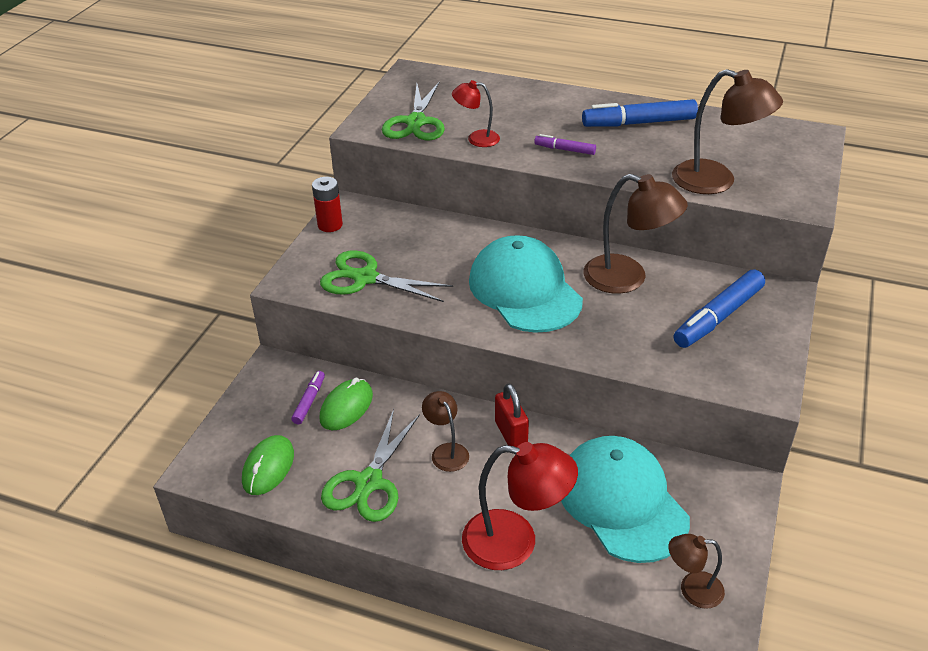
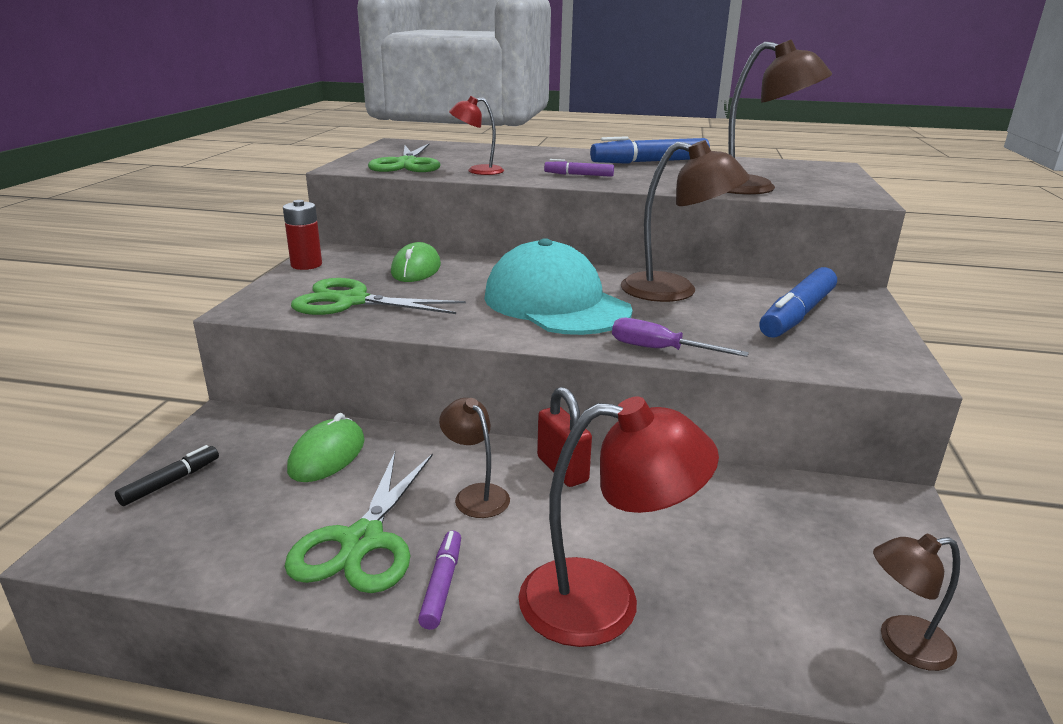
camera: 10 degrees left, 15 degrees down
green mouse [242,435,294,495] -> green mouse moved to [391,242,441,282]
purple marker [291,371,325,424] -> purple marker moved to [418,531,461,630]
turquoise cap [561,436,690,563] -> none
none -> black marker [115,445,219,506]
none -> purple screwdriver [612,318,749,357]

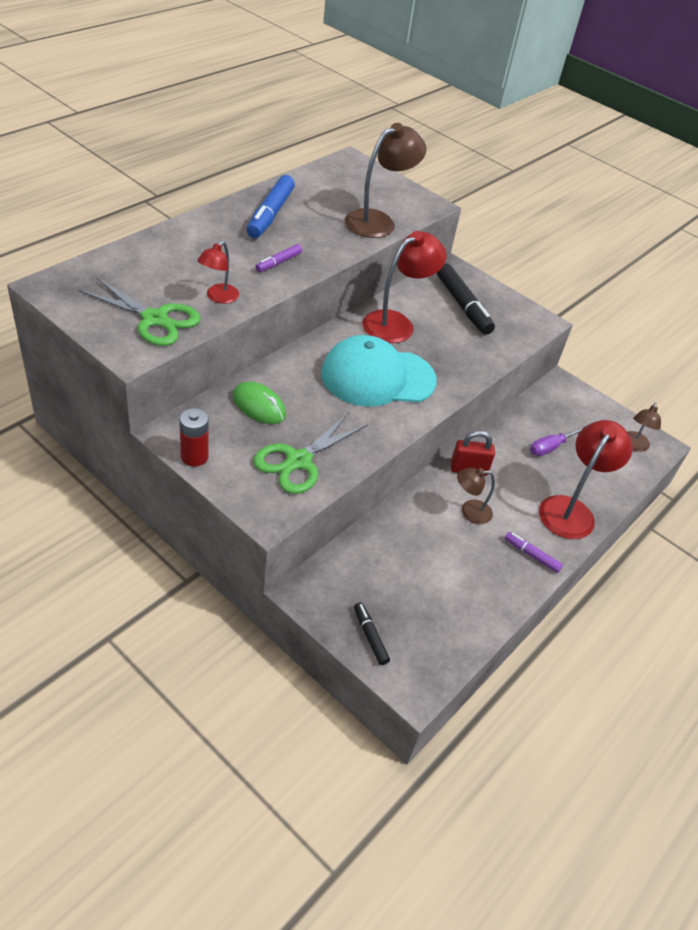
camera: 65 degrees left, 20 degrees up
green scissors [284,452,433,593] -> none
green mouse [287,413,365,482] -> none
purple screwdriver [612,318,749,357] -> purple screwdriver moved to [530,425,587,456]
brown lamp [621,140,750,302] -> red lamp [362,231,447,343]
blue marker [759,267,837,338] -> black marker [437,263,495,335]

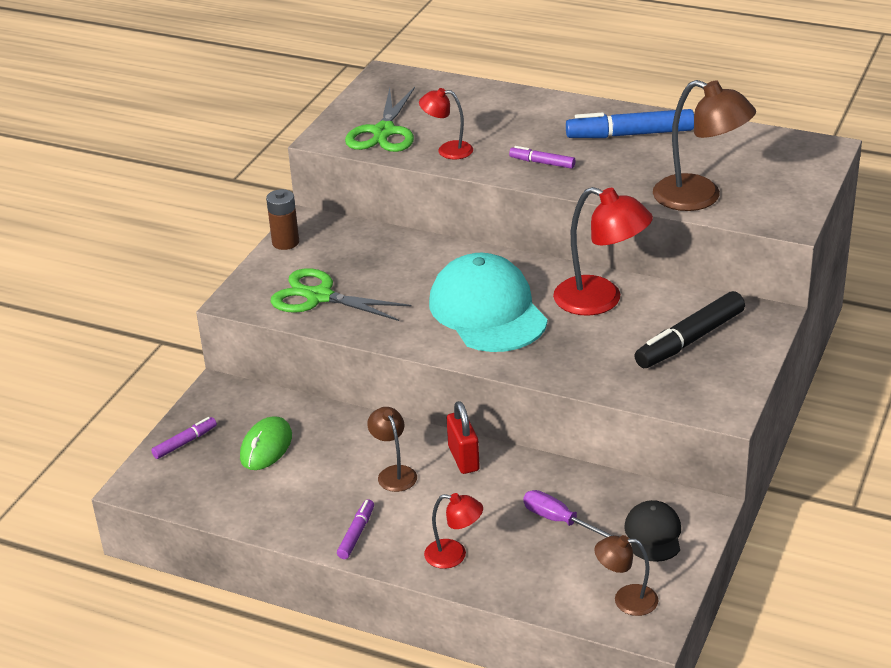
camera: 80 degrees right, 10 degrees down
red battery [179,408,209,466] -> brown battery [266,189,299,250]
green mouse [233,382,286,424] -> green mouse moved to [240,416,292,470]
black marker [354,602,390,665] -> purple marker [151,417,217,459]
red lamp [539,420,633,539] -> red lamp [424,493,483,569], size x0.56
none -> black cap [624,500,681,562]

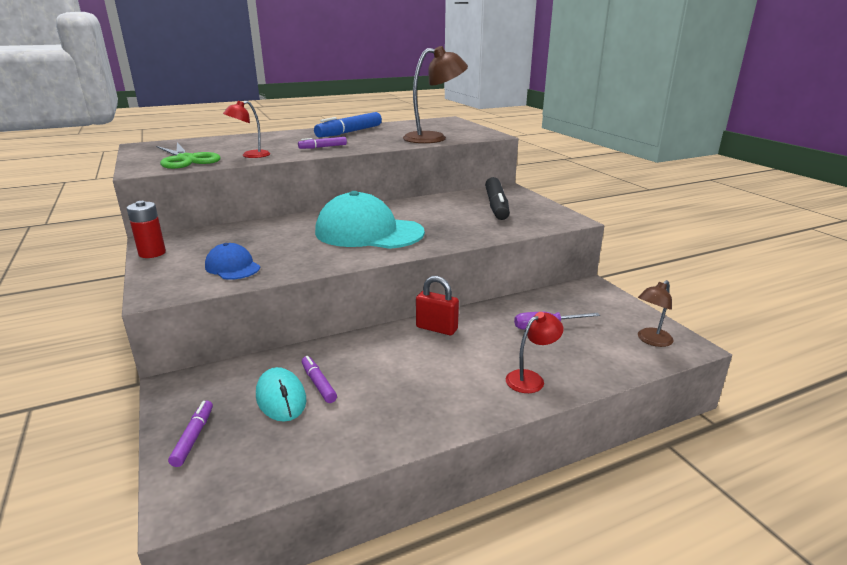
camera: 50 degrees left, 10 degrees down
green mouse [240,416,292,470] -> turquoise mouse [256,367,307,422]
brown battery [266,189,299,250] -> red battery [127,201,166,258]
green scissors [271,268,411,321] -> blue cap [205,243,260,280]
purple marker [337,499,374,559] -> purple marker moved to [302,356,337,403]
brown lamp [367,407,417,492] -> none
red lamp [553,187,653,316] -> none
black cap [624,500,681,562] -> none

